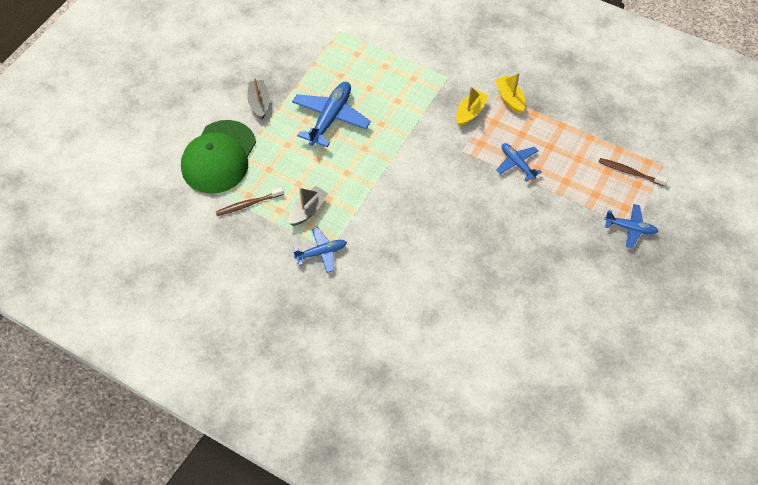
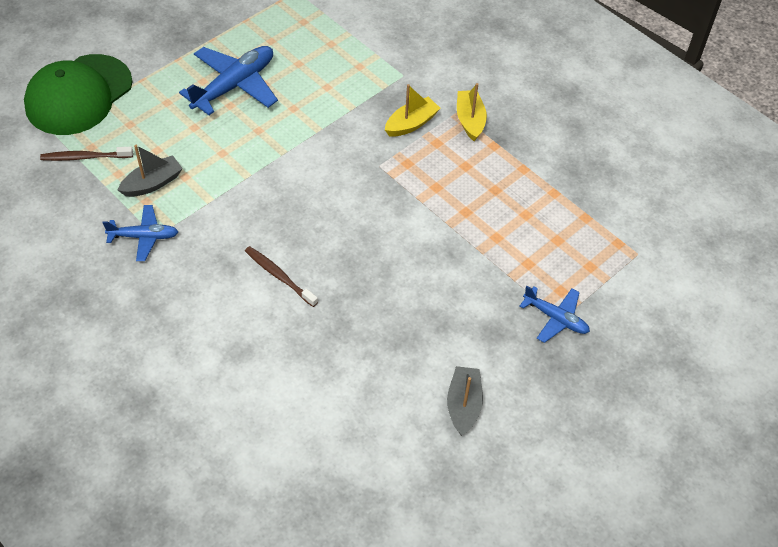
camera: 15 degrees right, 5 degrees down
grey boat [247,78,270,119] -> grey boat moved to [447,366,483,436]
blue plane [496,143,542,182] -> none
brown toothbrush [599,158,668,186] -> brown toothbrush moved to [245,246,318,307]

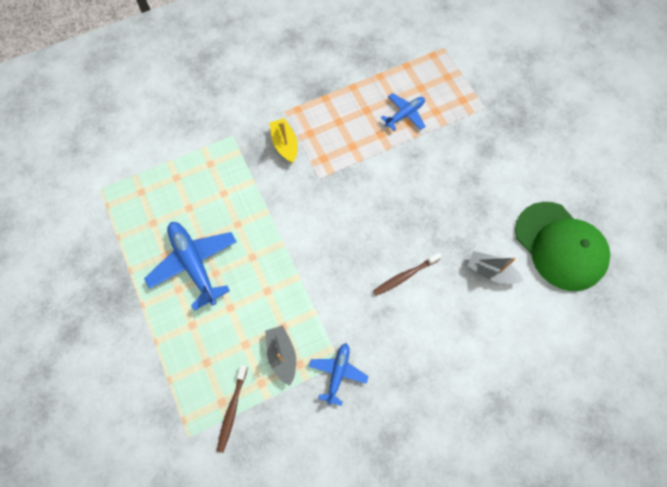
camera: 70 degrees left, 15 degrees up
green cap [24,54,132,135] -> green cap moved to [515,202,610,291]
grey boat [447,366,483,436] -> grey boat moved to [468,251,524,284]
yellow boat [457,83,487,141] -> none
blue plane [520,286,590,343] -> blue plane moved to [381,93,425,131]

